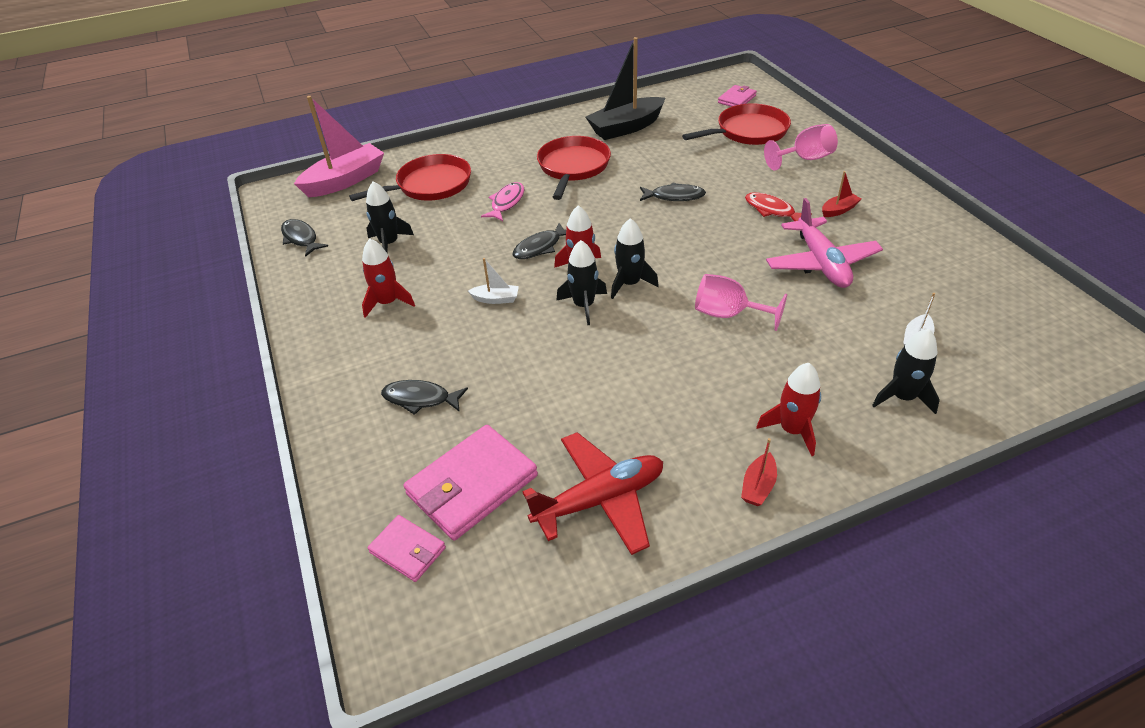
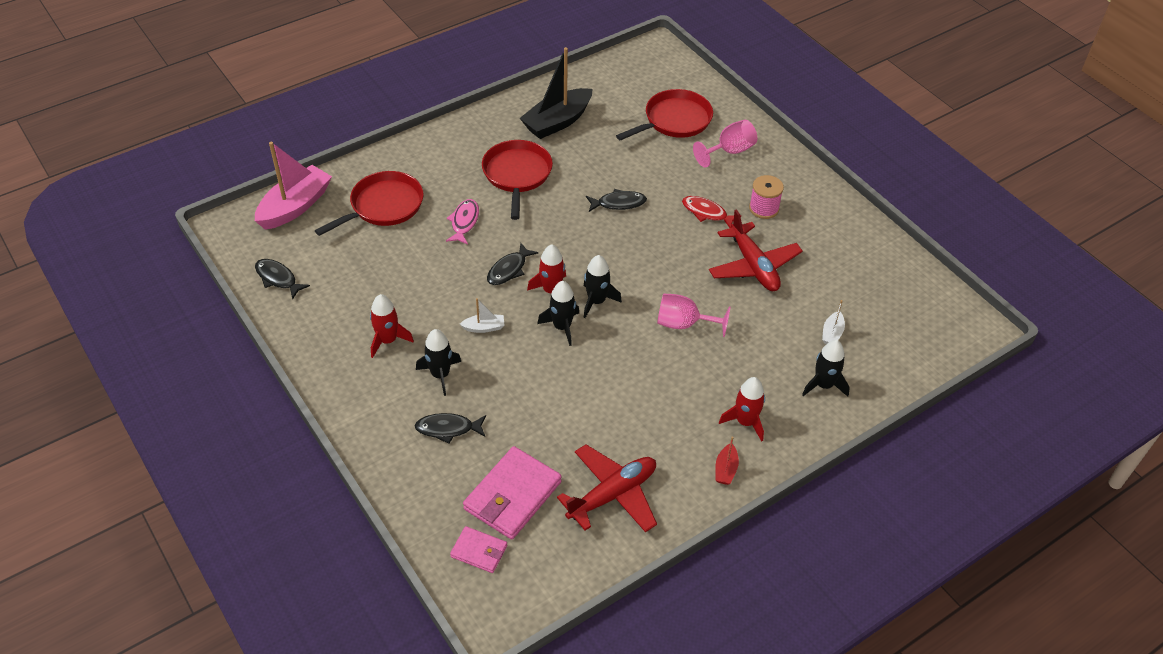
camera: 15 degrees left, 5 degrees up
black rocket [366,181,414,254] -> black rocket moved to [416,329,461,396]
pink wallet [718,85,757,107] -> none
pink plane [766,198,883,288] -> red plane [709,209,803,291]
red boat [822,171,861,217] -> pink spool [749,175,784,219]

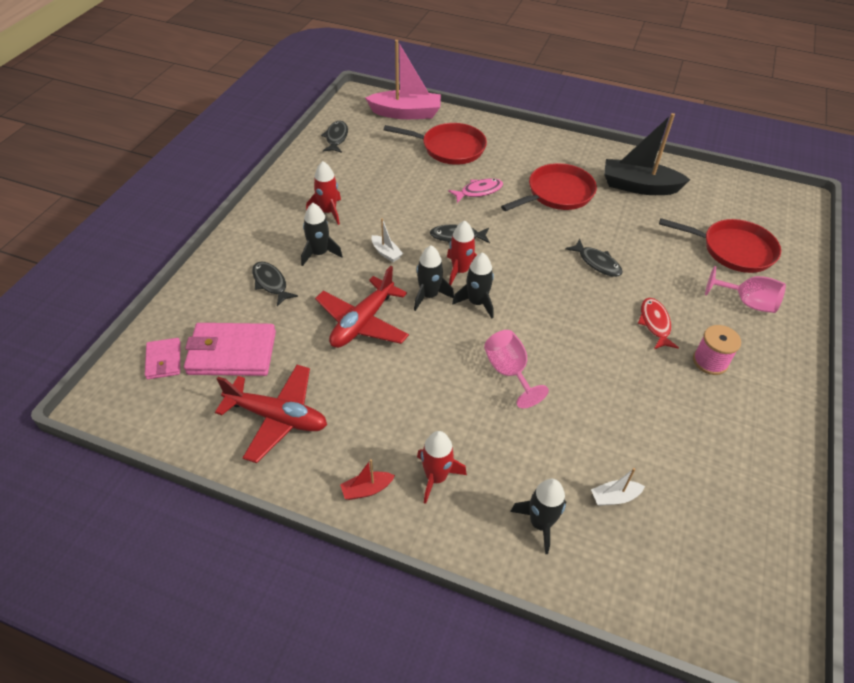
camera: 55 degrees right, 0 degrees up
red plane [709,209,803,291] -> red plane moved to [315,266,409,348]

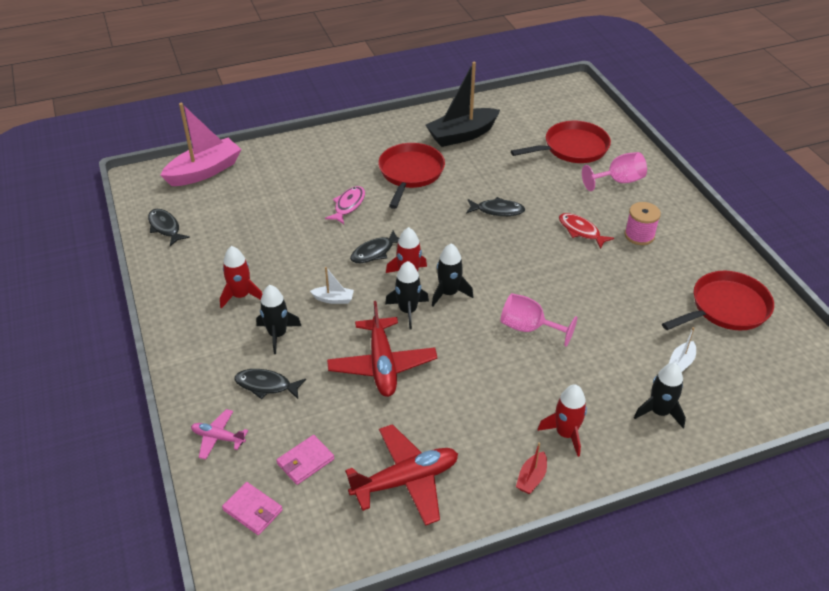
camera: 40 degrees left, 5 degrees down
pink wallet [184,323,276,376] -> pink wallet [276,435,334,485], size x0.54
red pan [384,123,487,165] -> red pan moved to [662,271,774,330]
none -> pink plane [191,409,248,460]

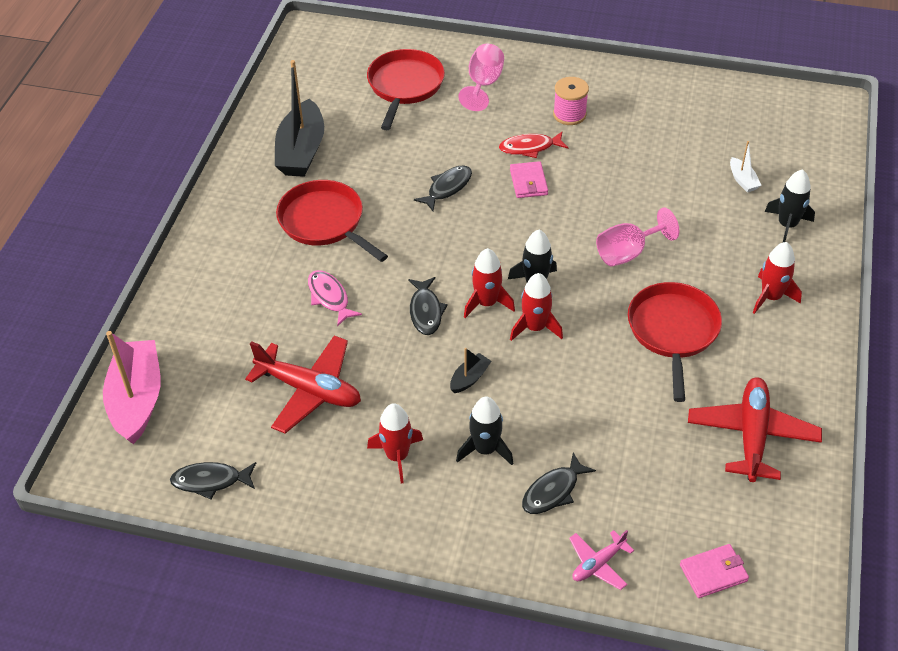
camera: 55 degrees left, 5 degrees up
pink wallet [276,435,334,485] -> pink wallet moved to [510,161,548,198]
white boat [310,267,354,304] -> black boat [450,348,492,393]
red plane [327,301,437,397] -> red plane moved to [245,335,361,434]
black rocket [385,261,429,329] -> red rocket [510,273,563,341]
red boat [516,442,547,494] -> none
red pan [662,271,774,330] -> red pan moved to [628,282,722,402]

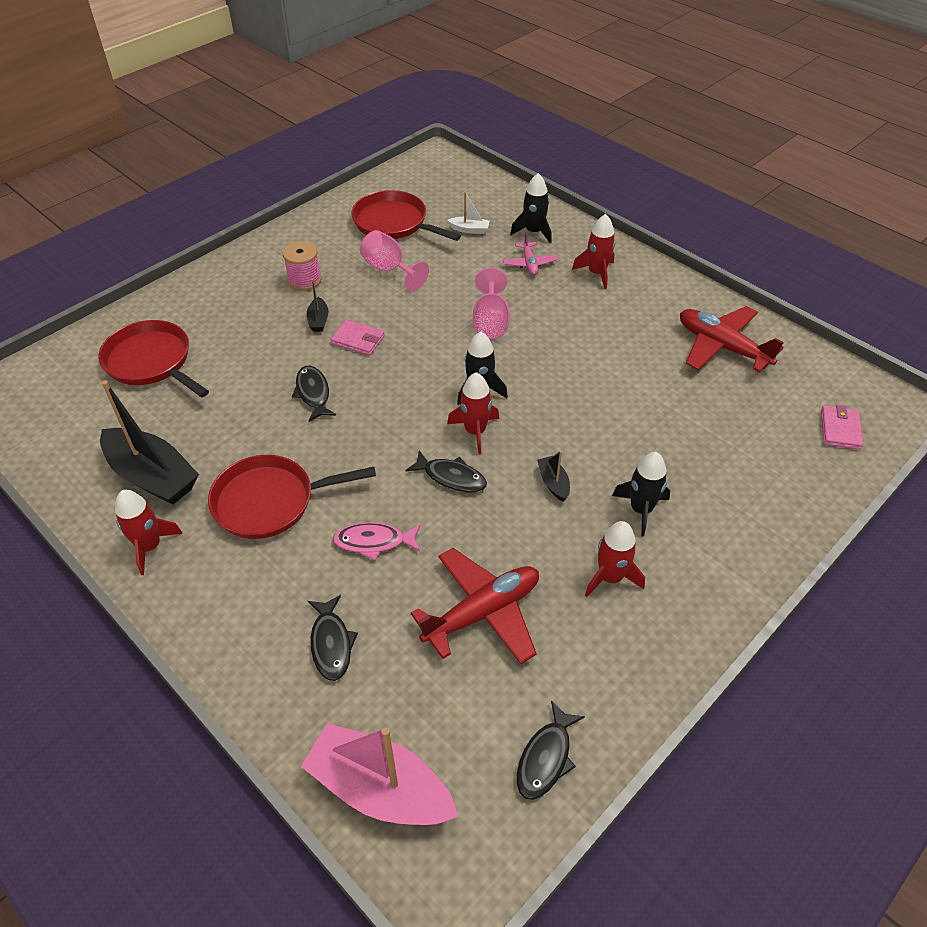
camera: 60 degrees left, 0 degrees up
pink goblet [458,44,504,111] -> pink goblet moved to [360,230,429,291]
red fish [499,132,568,158] -> black boat [307,279,328,332]
red rocket [510,273,563,341] -> red rocket moved to [115,490,183,575]
black fish [522,452,596,514] -> black fish moved to [308,595,358,681]
pink plane [569,530,634,590] -> pink plane moved to [503,232,558,275]
red pan [628,282,722,402] -> red pan moved to [351,190,461,241]

